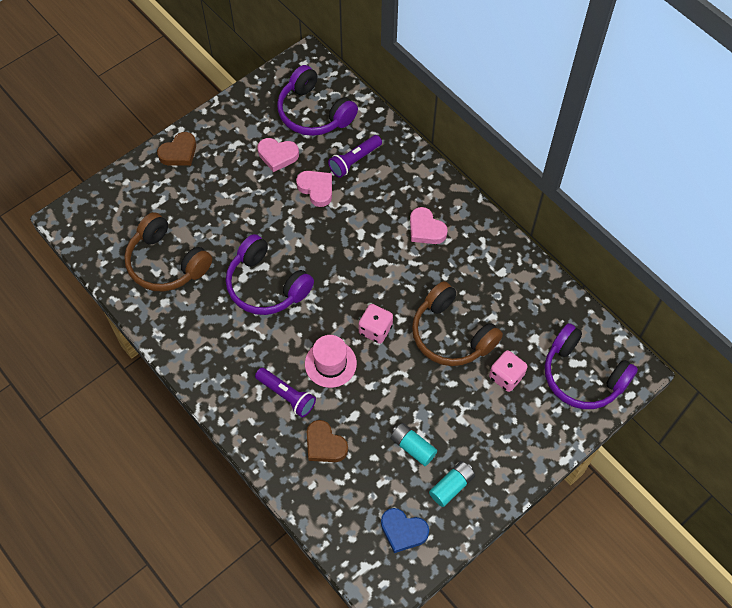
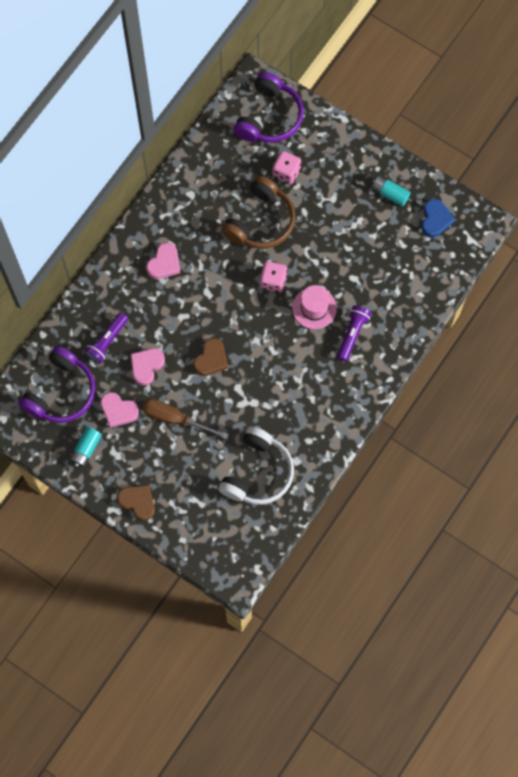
camera: 105 degrees left, 10 degrees up
brown headphones [124,212,212,292] -> white headphones [218,426,294,505]
purple headphones [226,234,314,315] -> none
pink heart [257,138,299,172] -> pink heart turned 120 degrees clockwise [100,392,139,428]
brown heart [307,420,348,462] -> brown heart moved to [194,338,228,376]
purple flashlight [328,135,382,178] -> purple flashlight turned 90 degrees clockwise [84,312,128,364]
turquoise battery [390,423,437,466] -> turquoise battery moved to [69,427,101,468]
none -> brown screwdriver [142,399,229,439]

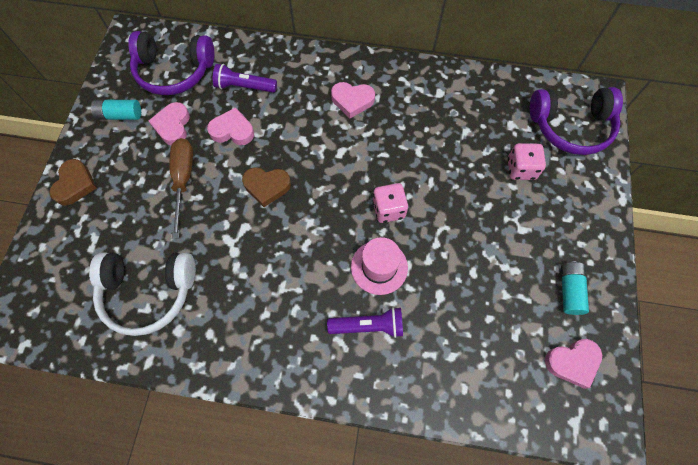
camera: 65 degrees right, 5 degrees down
brown headphones [221,175,296,249] -> none
blue heart [422,199,455,238] -> pink heart [545,339,602,389]

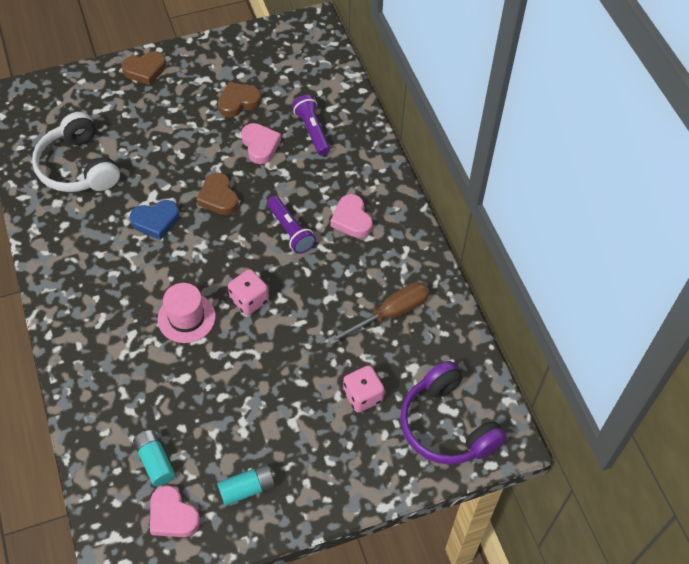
camera: 60 degrees right, 10 degrees down
turquoise battery [91,100,141,120] -> turquoise battery moved to [133,430,175,486]
purple headphones [128,31,214,95] -> none
pink heart [148,102,190,145] -> brown heart [218,82,261,118]
brown screwdriver [169,138,193,239] -> brown screwdriver moved to [328,282,429,345]
purple flashlight [327,307,403,338] -> purple flashlight moved to [267,196,316,254]
none -> blue heart [130,200,179,240]

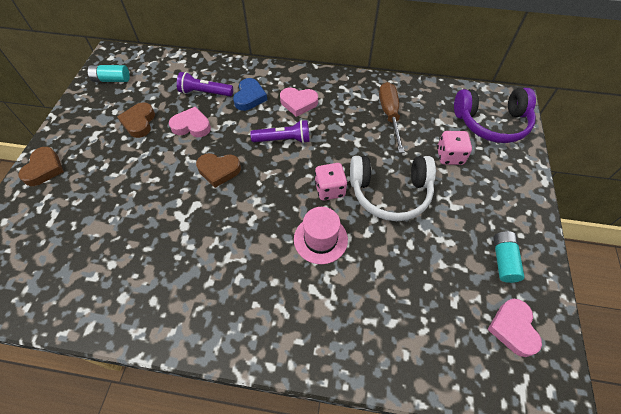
camera: 60 degrees left, 0 degrees up
white headphones [32,112,120,192] -> white headphones moved to [350,156,436,221]
blue heart [130,200,179,240] -> blue heart moved to [233,78,267,111]
turquoise battery [133,430,175,486] -> turquoise battery moved to [88,65,130,82]
pink heart [150,485,200,537] -> pink heart turned 105 degrees clockwise [487,299,542,357]

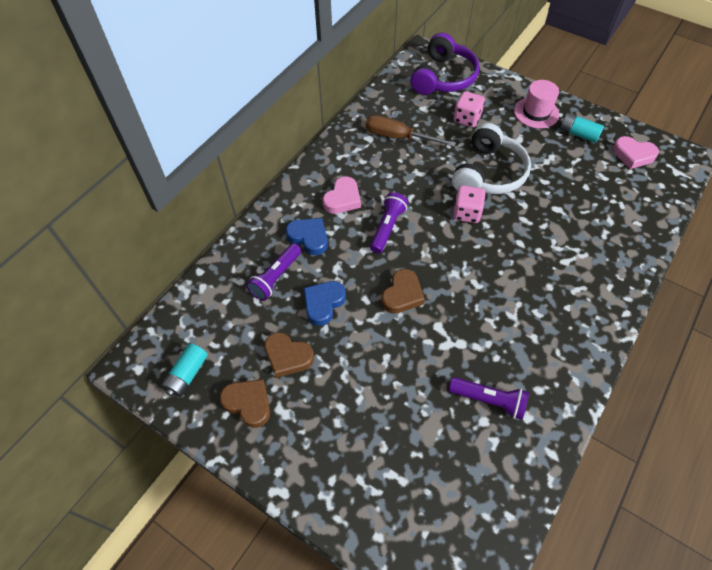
camera: 65 degrees left, 0 degrees up
brown heart [18,147,64,186] -> brown heart moved to [220,379,270,428]
pink heart [169,107,211,137] -> blue heart [304,281,346,326]
pink hat [294,207,348,264] -> pink hat moved to [514,80,559,128]
none -> purple flashlight [449,377,529,420]

